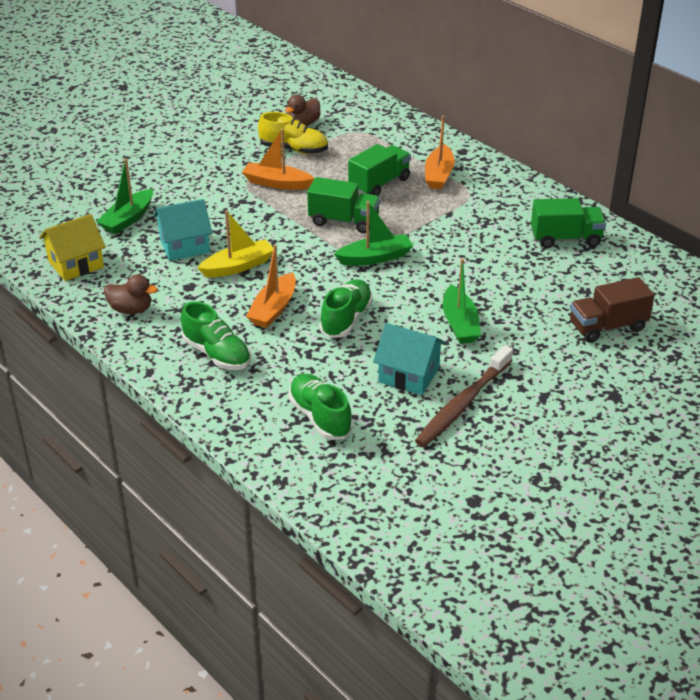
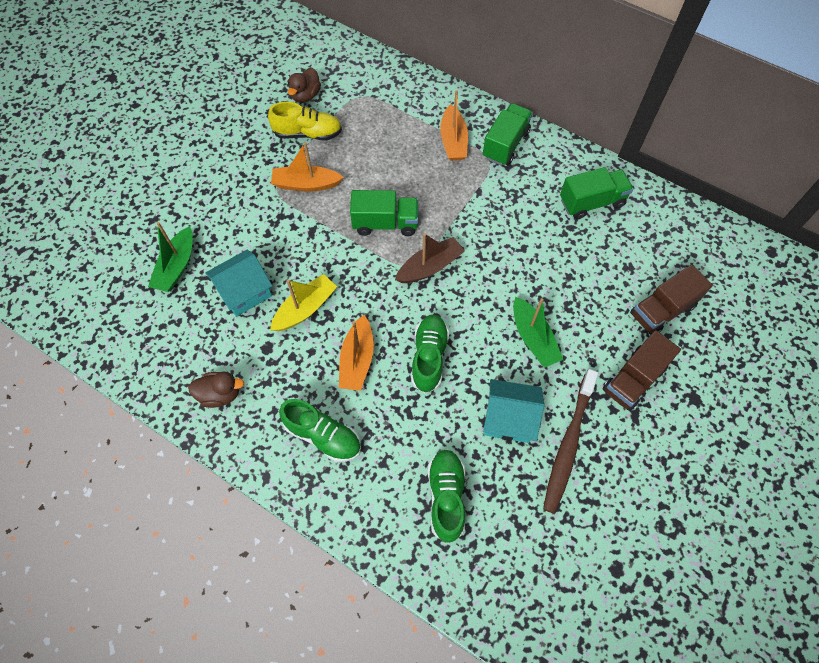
camera: 15 degrees left, 25 degrees up
yellow house [39,214,106,281] -> none
green shoe [289,374,353,440] -> green shoe turned 45 degrees clockwise [428,449,465,543]
green boat [334,201,413,266] -> brown boat [395,233,465,283]
green truck [348,144,411,196] -> green truck moved to [483,103,533,166]
none -> brown truck [603,330,681,411]

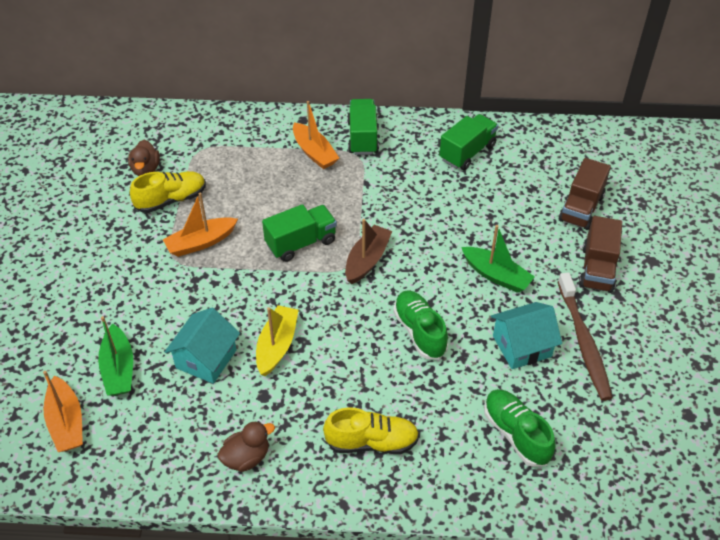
camera: 30 degrees left, 15 degrees down
green shoe [279,399,361,462] -> yellow shoe [323,407,419,454]
orange boat [339,315,374,391] -> orange boat moved to [43,371,83,452]

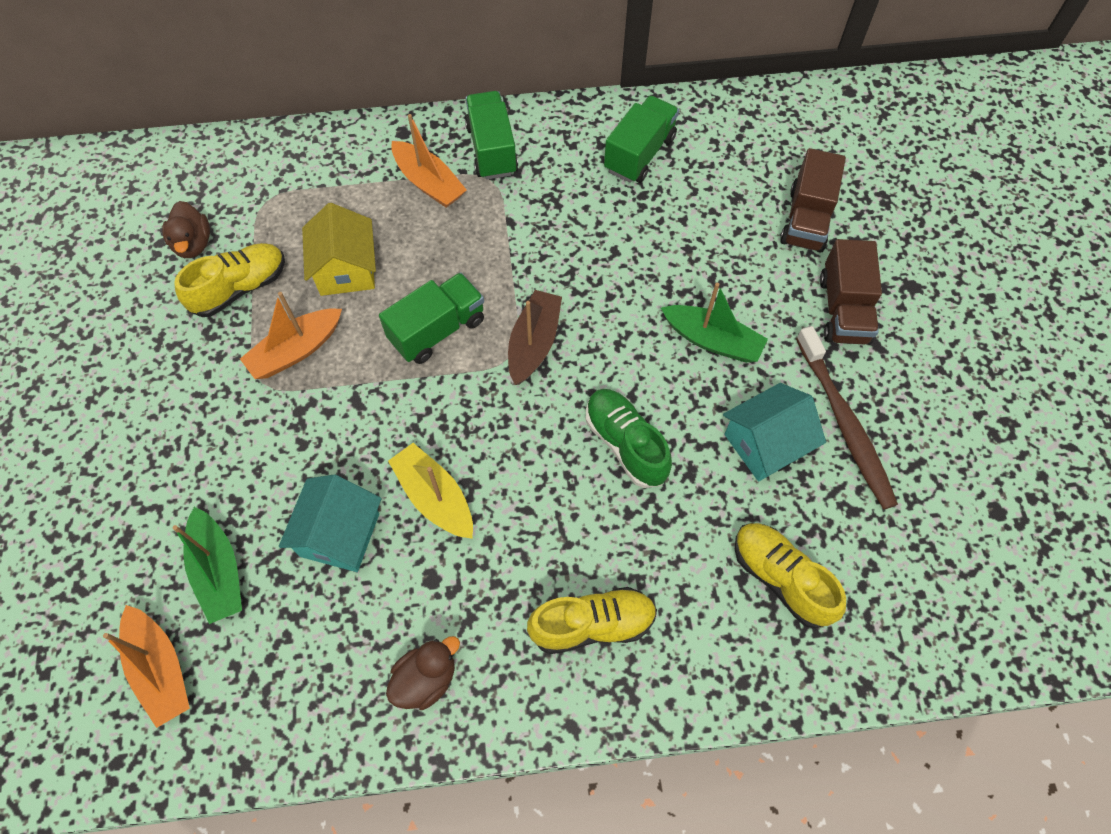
camera: 10 degrees left, 15 degrees up
yellow boat [256,305,299,376] -> yellow boat turned 45 degrees counterclockwise [388,443,473,539]
green shoe [484,389,556,467] -> yellow shoe [735,523,846,629]
none -> yellow house [302,203,376,296]

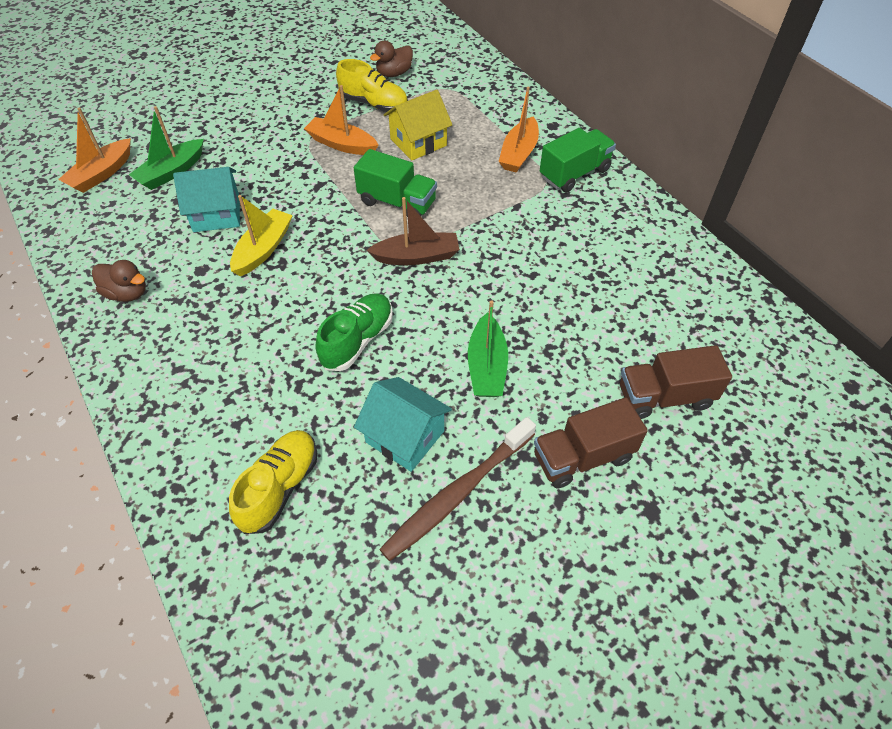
camera: 65 degrees right, 10 degrees down
yellow shoe [527,587,657,654] -> none
green truck [604,96,679,183] -> none

